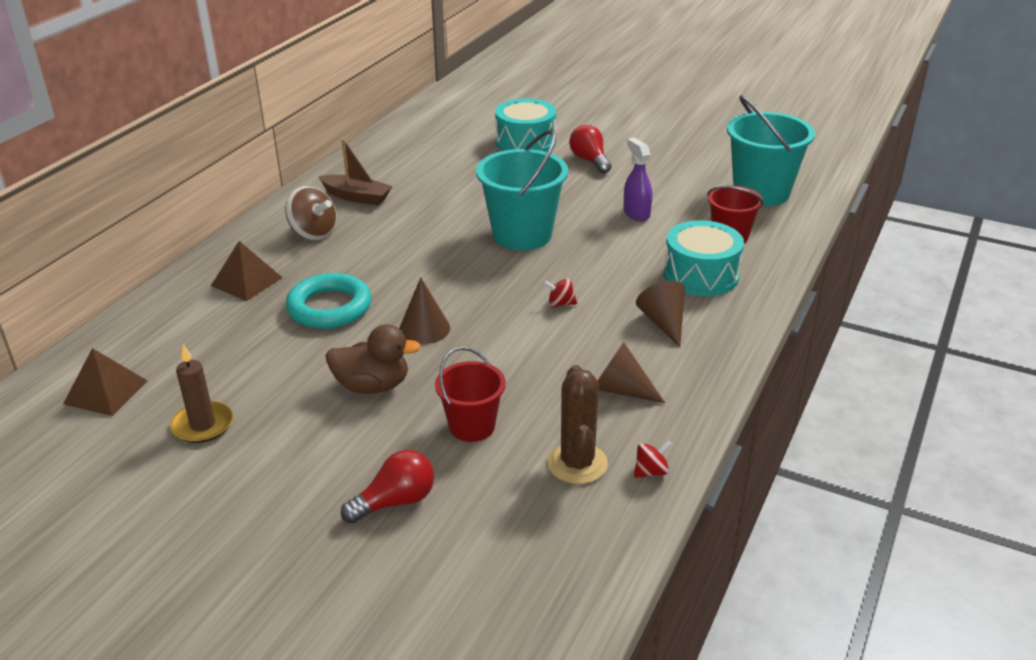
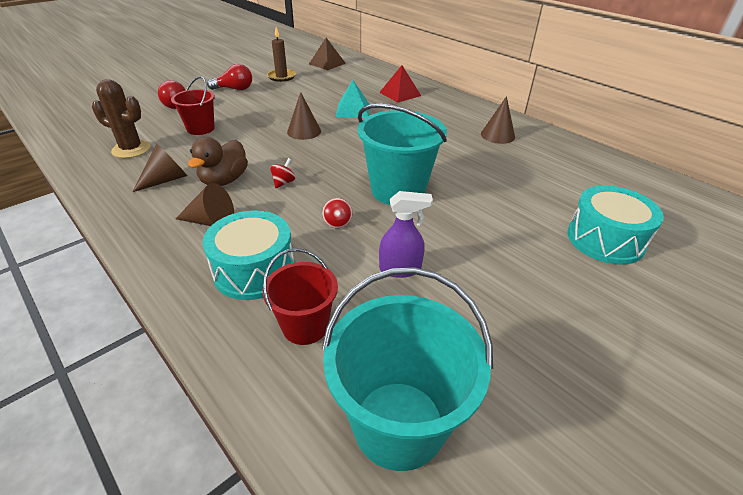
camera: 110 degrees right, 5 degrees up
brown pyramid [211,241,283,301] -> red pyramid [379,65,421,103]
brown spinning top [285,186,337,241] -> none
turquoise ring [285,273,371,329] -> turquoise pyramid [336,80,370,118]
brown boat [318,139,393,205] -> brown cone [481,96,515,144]
brown duck [326,324,421,394] -> brown duck moved to [188,137,248,186]
red light bulb [569,125,612,174] -> red light bulb moved to [207,64,252,90]
red spinning top [634,440,672,478] -> red spinning top moved to [322,198,352,228]

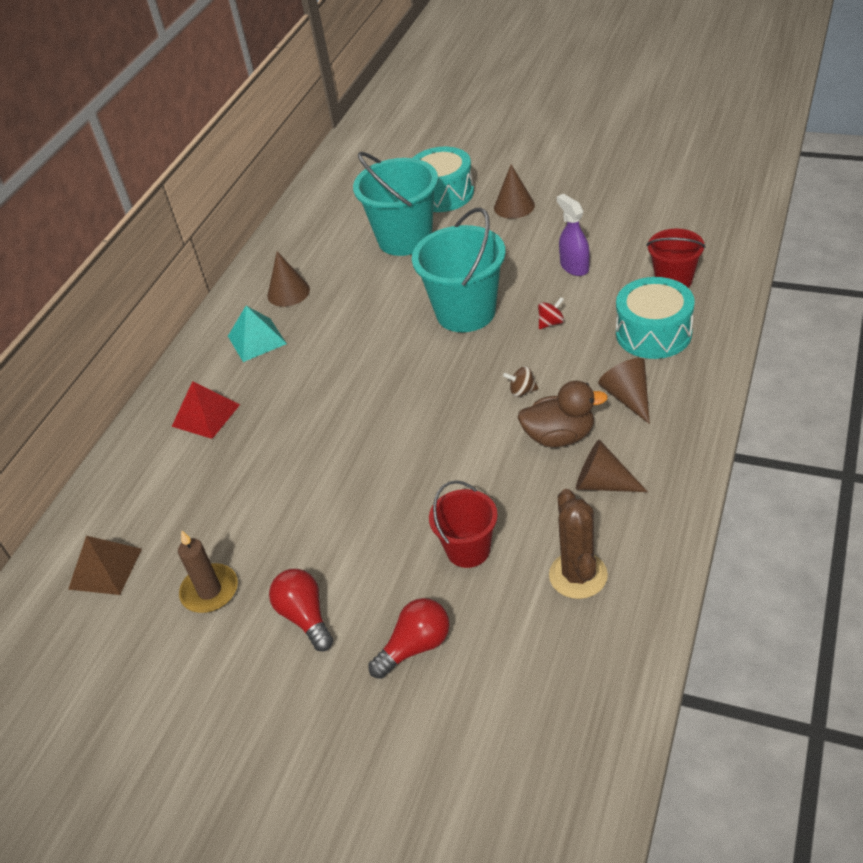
camera: 110 degrees left, 5 degrees up
red spinning top [270,158,296,188] -> brown spinning top [503,366,539,397]
brown cone [287,92,321,140] -> brown cone moved to [494,164,535,219]
turquoise bucket [322,267,493,471] -> turquoise bucket moved to [353,152,438,256]
turquoise pyramid [336,80,370,118] -> turquoise pyramid moved to [228,306,287,362]

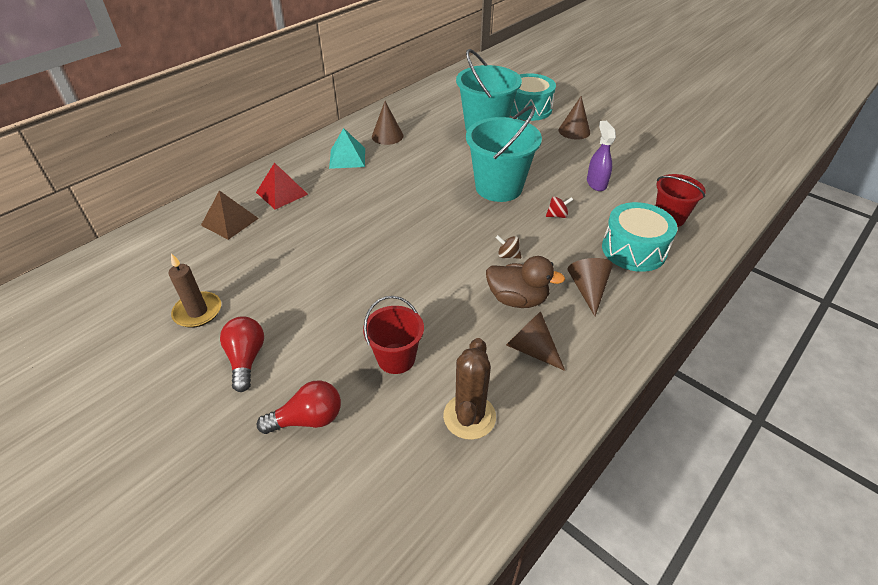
camera: 15 degrees right, 0 degrees up
brown pyramid [68,536,142,595] -> brown pyramid moved to [201,190,259,240]

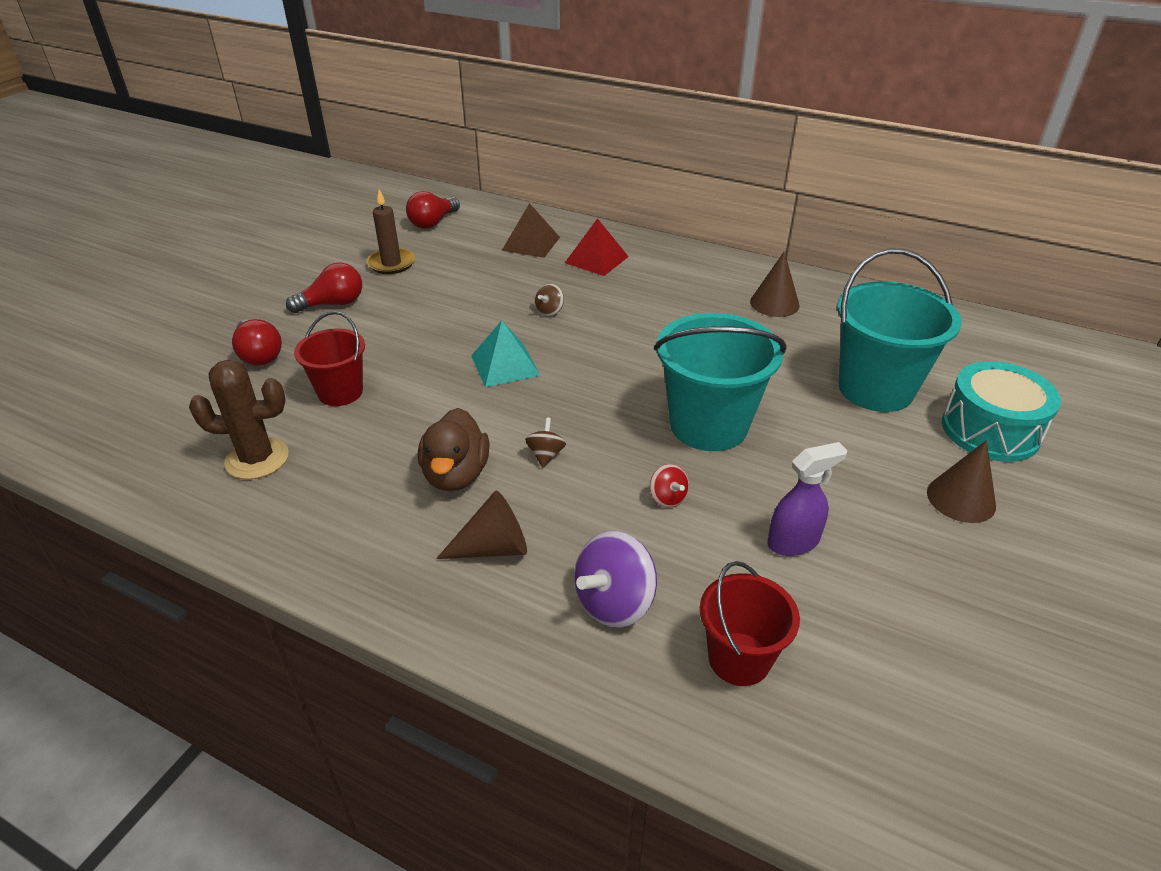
camera: 75 degrees right, 5 degrees down
turquoise pyramid [329,128,365,169] -> turquoise pyramid moved to [471,320,540,387]
brown cone [506,311,565,371] -> none
turquoise drum [602,202,678,272] -> purple spinning top [574,531,657,628]
none -> red light bulb [406,191,460,229]
none -> brown spinning top [535,284,564,316]

